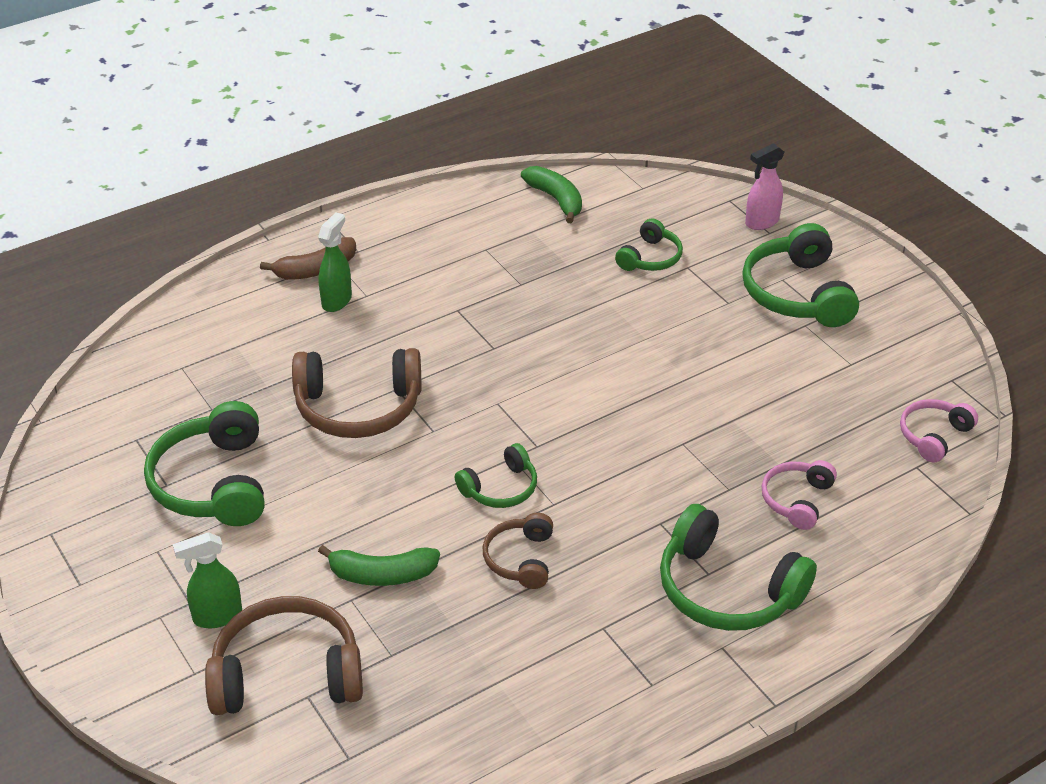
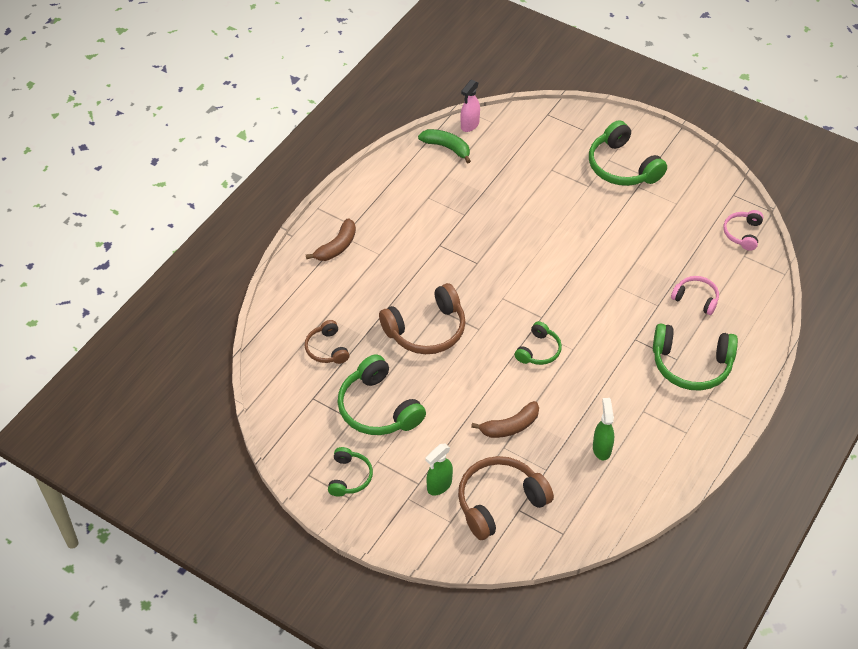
camera: 25 degrees left, 10 degrees up
green spray bottle [318,212,352,312] -> green spray bottle moved to [593,398,614,460]
green banana [318,545,440,586] -> brown banana [471,401,539,438]
brown headphones [483,513,553,589] -> brown headphones moved to [305,320,349,364]
green headphones [615,218,683,271] -> green headphones moved to [328,447,373,497]
pink spray bottle [745,143,784,230] -> pink spray bottle moved to [461,80,480,132]
pink headphones [761,460,837,530] -> pink headphones turned 120 degrees clockwise [671,276,719,315]

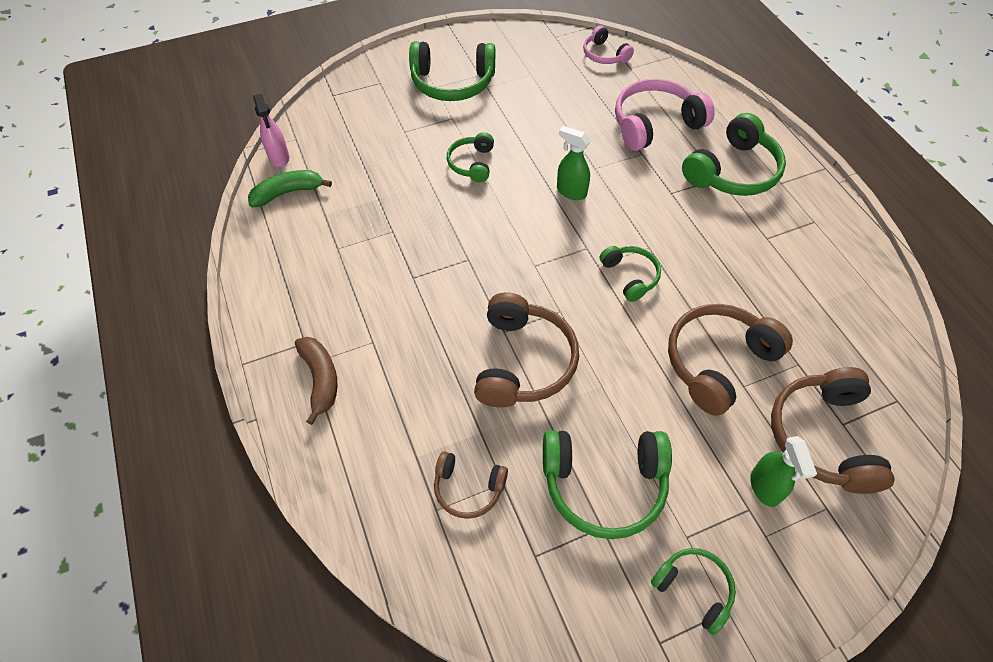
camera: 55 degrees left, 5 degrees up
brown banana [471,401,539,438] -> brown headphones [668,304,793,416]
green spray bottle [593,398,614,460] -> green spray bottle moved to [557,126,590,200]
pink headphones [671,276,719,315] -> pink headphones [615,79,715,151], size x1.77
none -> green headphones [447,132,494,182]

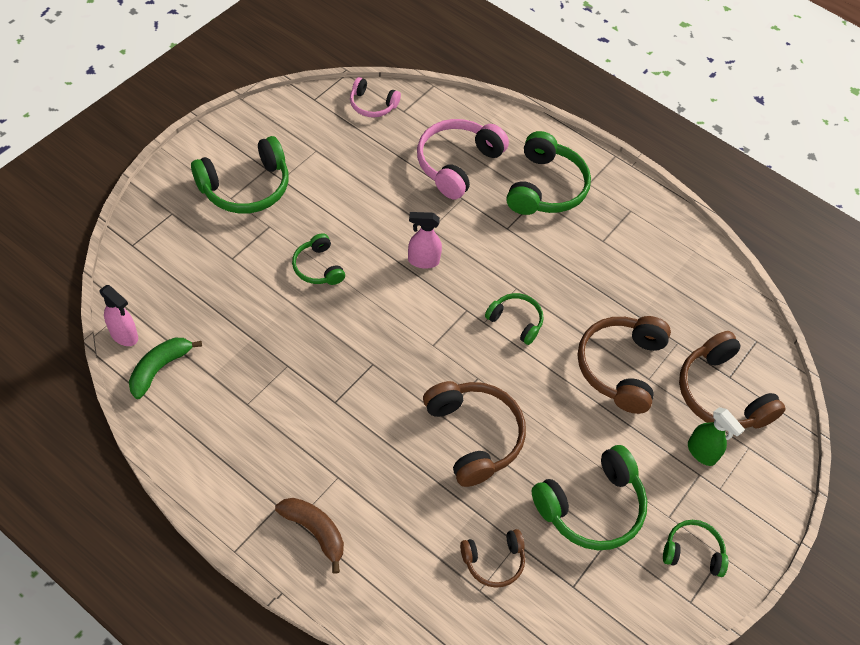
camera: 35 degrees left, 0 degrees up
green spray bottle [557,126,590,200] -> pink spray bottle [408,212,442,269]

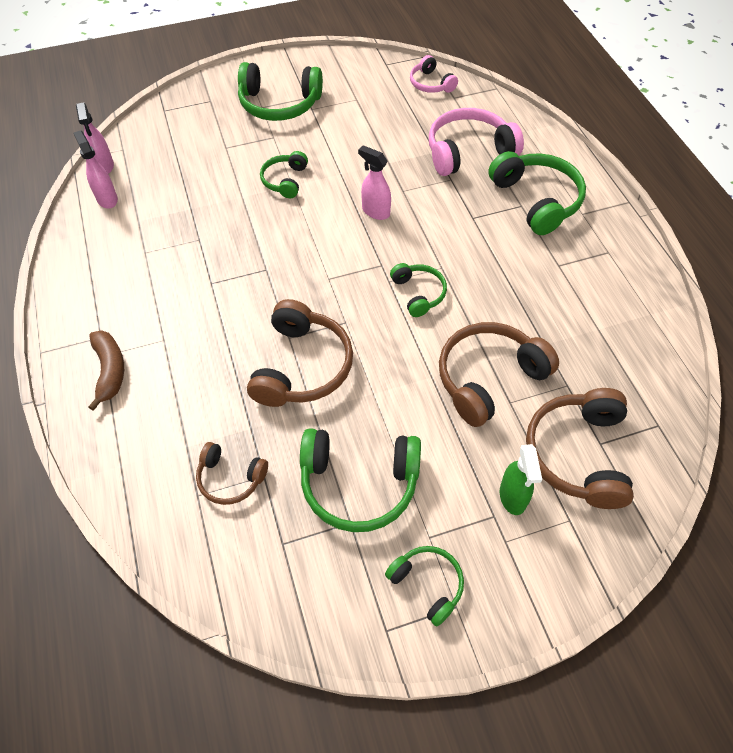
camera: 40 degrees right, 0 degrees up
green banana [129,338,202,399] -> pink spray bottle [74,130,118,209]
green headphones [506,131,591,215] -> green headphones turned 75 degrees counterclockwise [488,151,586,235]

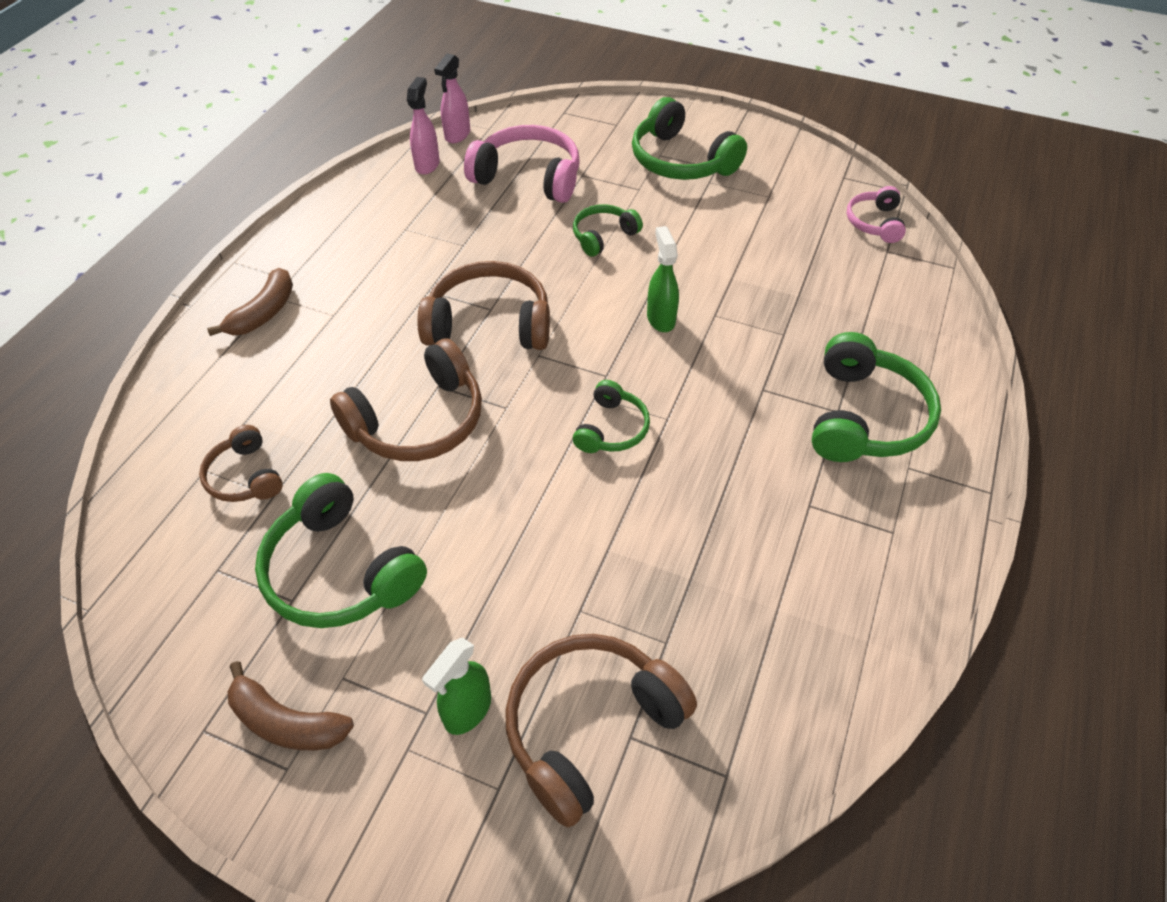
camera: 40 degrees right, 5 degrees down
pink spray bottle [358,145,391,220] -> green spray bottle [647,226,679,332]
green headphones [385,546,464,626] -> brown banana [228,661,354,750]
pink headphones [429,108,524,176] -> pink headphones moved to [464,125,580,203]
brown headphones [439,322,559,427] -> brown headphones moved to [417,261,550,350]

